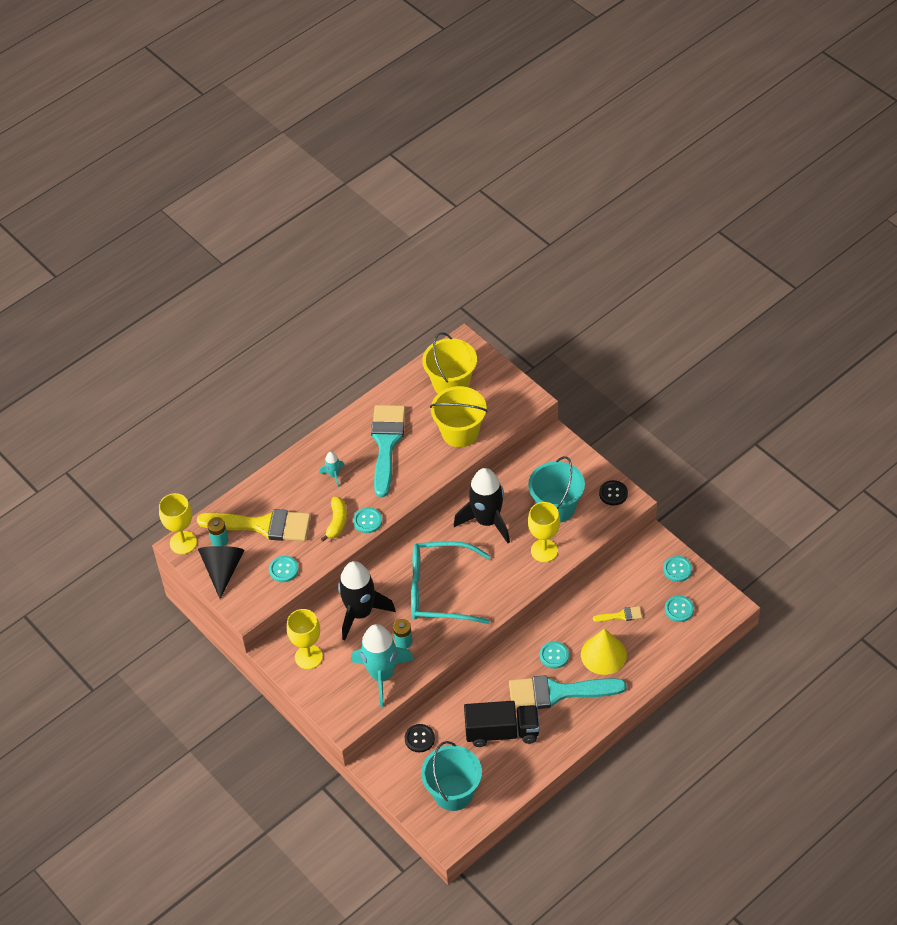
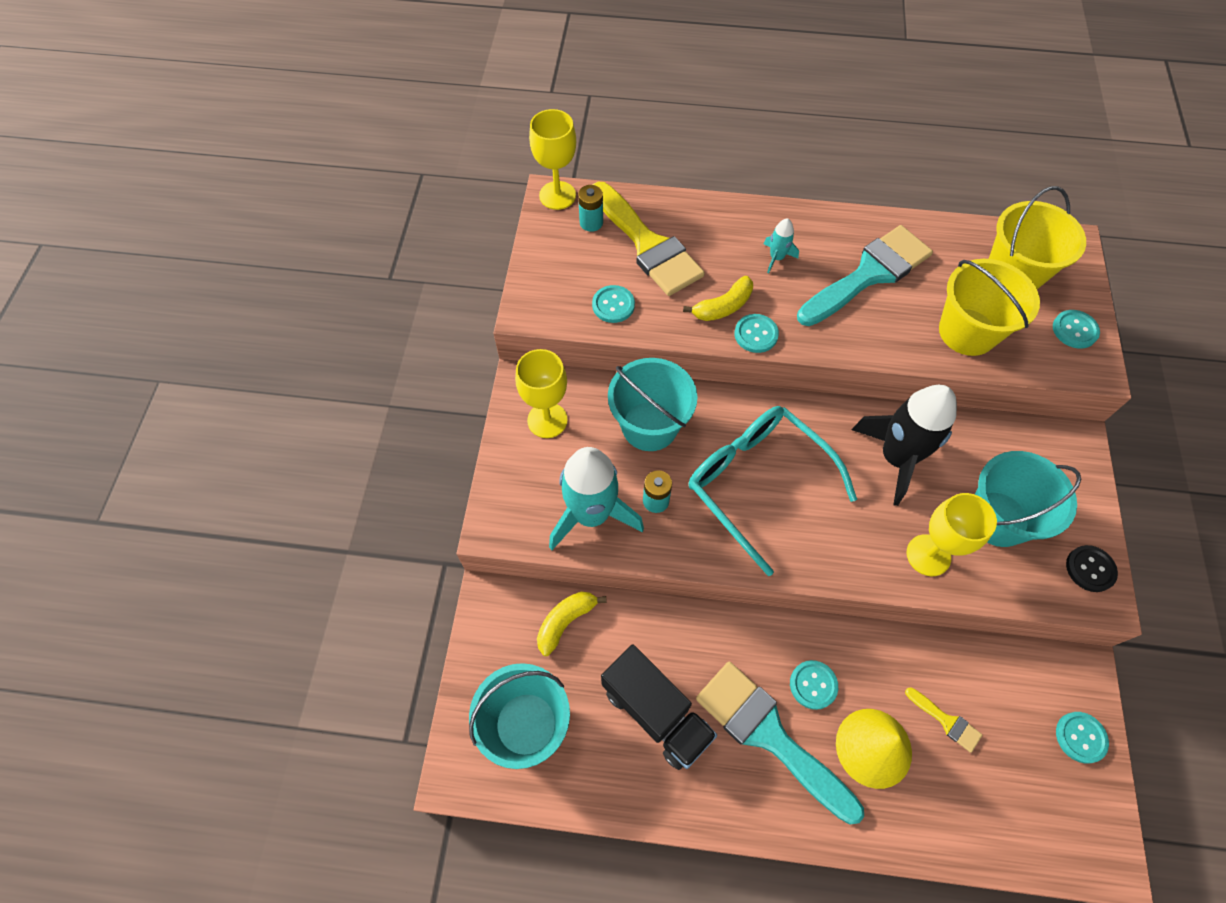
camera: 45 degrees right, 10 degrees up
black cone [198,546,244,599] -> none
black rocket [338,561,396,641] -> turquoise bucket [608,358,697,451]
black button [405,724,435,752] -> yellow banana [537,592,607,656]
turquoise button [665,596,694,622] -> turquoise button moved to [1053,310,1100,349]

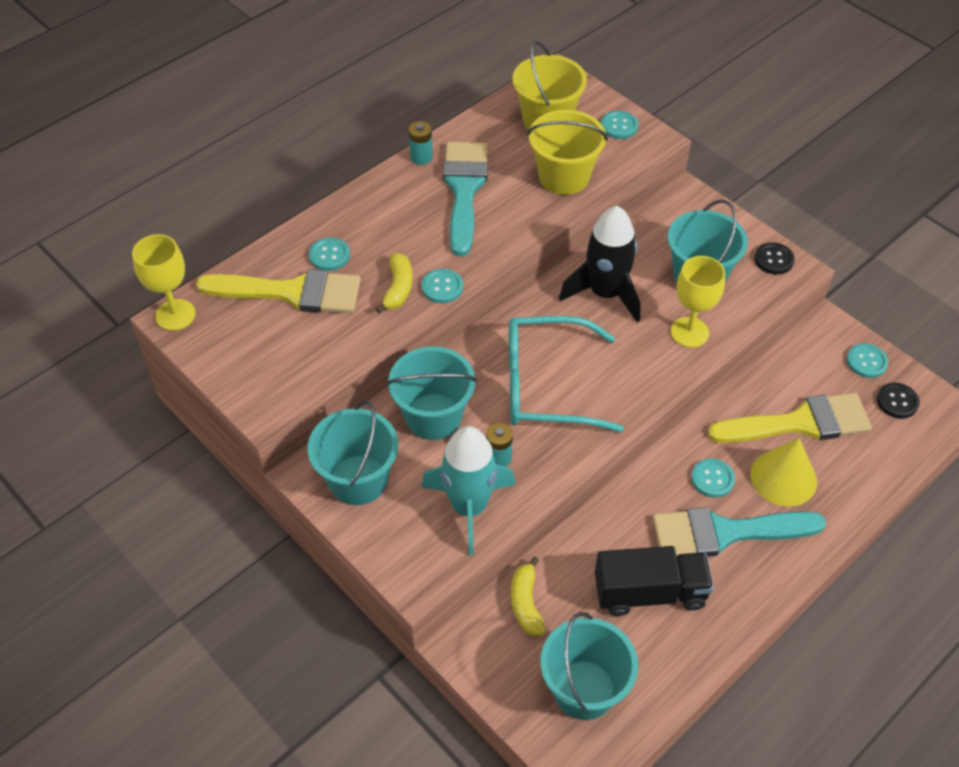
camera: 50 degrees left, 10 degrees down
yellow goblet [515,349,568,438] -> turquoise bucket [308,401,398,505]
turquoise battery [578,185,603,232] -> turquoise battery moved to [408,121,433,165]
turquoise button [592,285,635,323] -> turquoise button moved to [309,237,350,271]
turquoise rocket [764,218,799,273] -> none
yellow brush [905,687,982,753] -> yellow brush [708,393,872,443], size x2.33
none -> black button [877,383,920,419]

